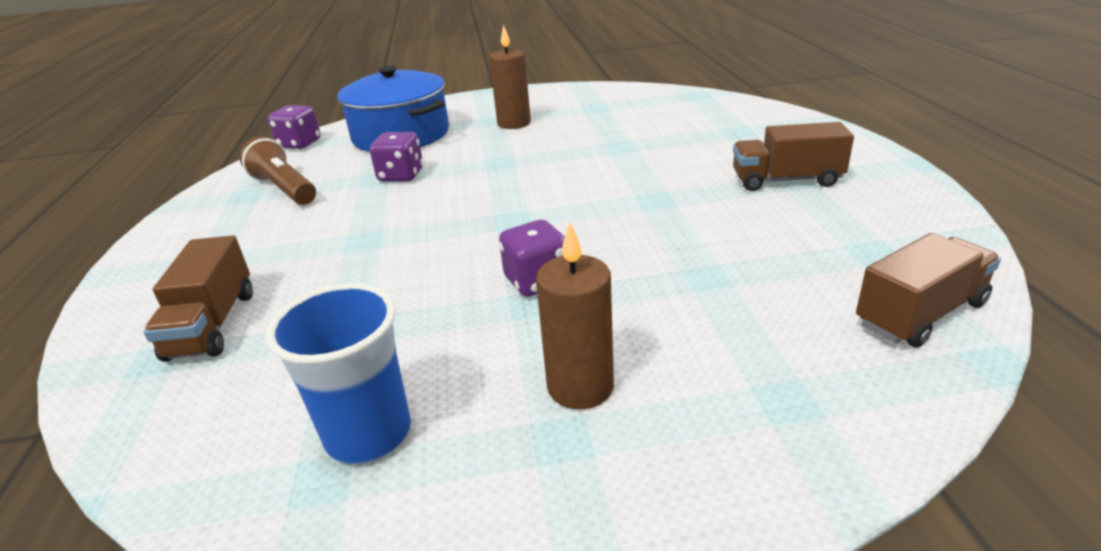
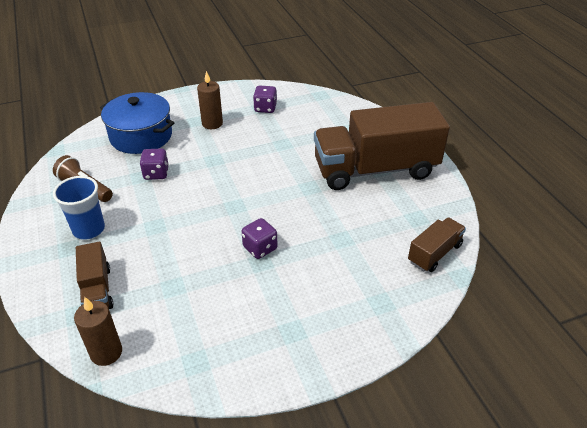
camera: 15 degrees left, 10 degrees up
blue cup [266,283,411,464] -> blue cup moved to [53,176,105,240]
purple dice [268,105,321,149] -> purple dice moved to [253,85,277,113]
brown candle [536,221,614,409] -> brown candle moved to [74,297,122,366]
brown truck [733,122,854,191] -> brown truck [314,102,450,190], size x2.19

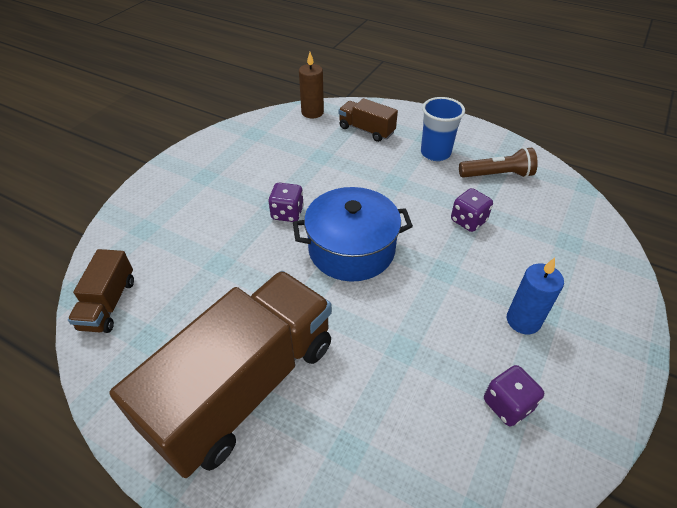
camera: 140 degrees right, 5 degrees up
blue pot [100,92,174,154] -> blue pot moved to [293,187,413,282]
brown candle [197,71,223,129] -> blue candle [507,258,564,334]

